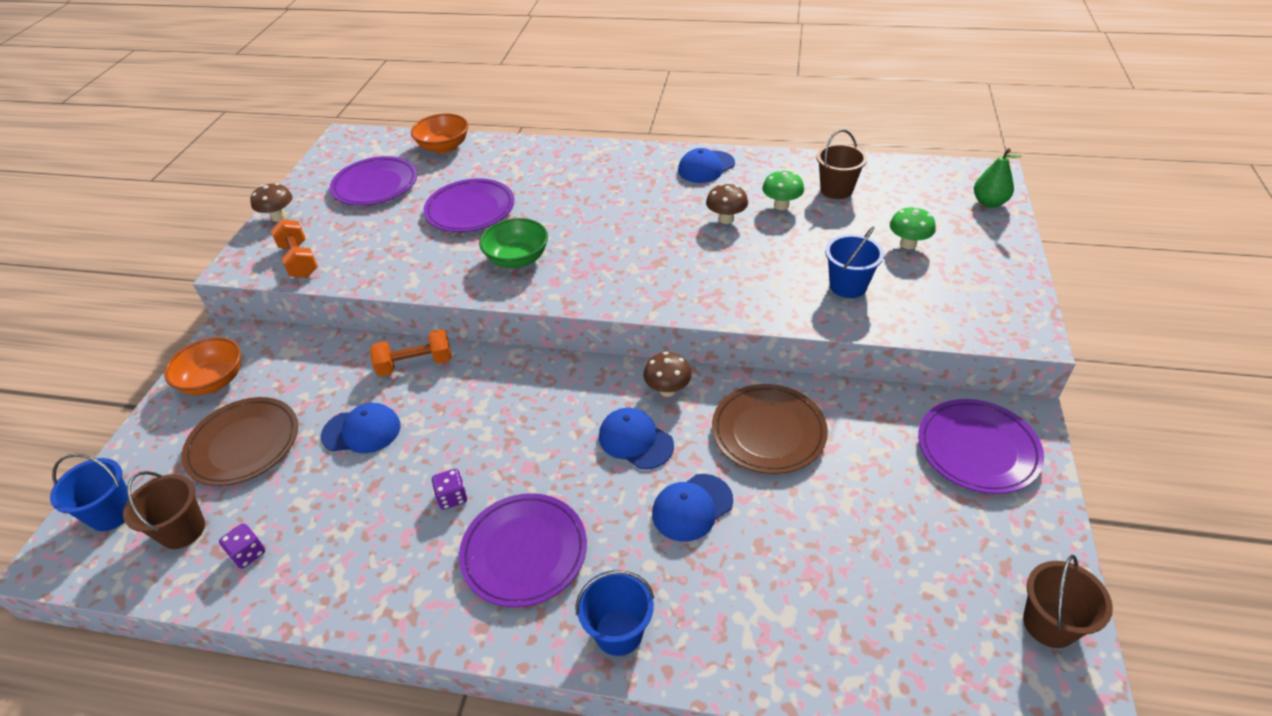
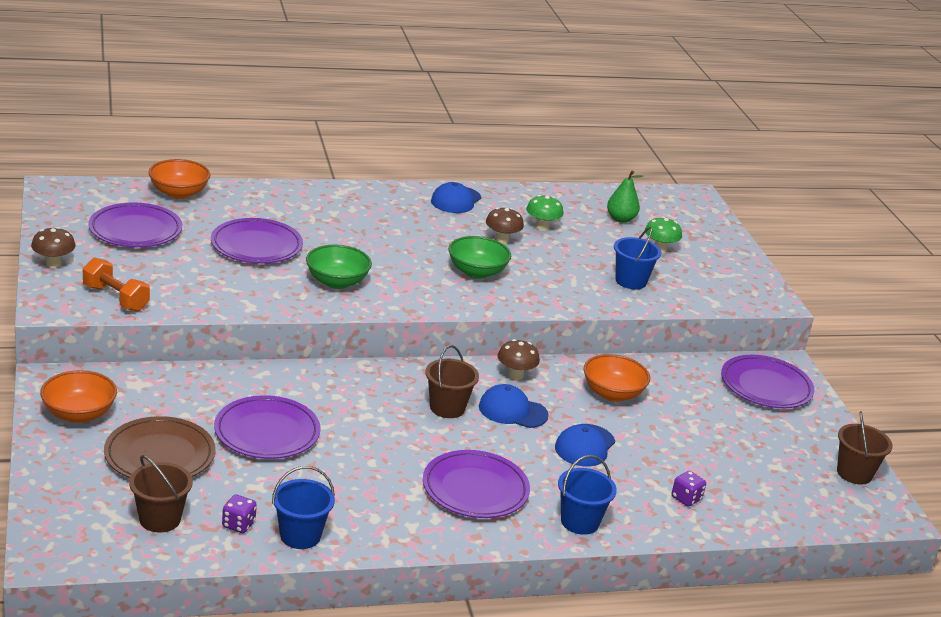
camera: 30 degrees left, 15 degrees down
blue bucket [50,454,128,531] -> blue bucket moved to [272,466,335,549]
blue cap [321,403,401,453] -> purple plate [214,395,321,459]
orange dumbbell [370,329,452,377] -> none
purple dice [432,469,467,510] -> purple dice moved to [672,471,706,507]
brown plate [712,384,828,474] -> orange bowl [584,354,650,402]
brown bucket [816,129,867,199] -> brown bucket moved to [425,345,479,418]
green pear [974,148,1021,208] -> green pear moved to [607,170,644,223]
none -> green bowl [448,236,511,279]

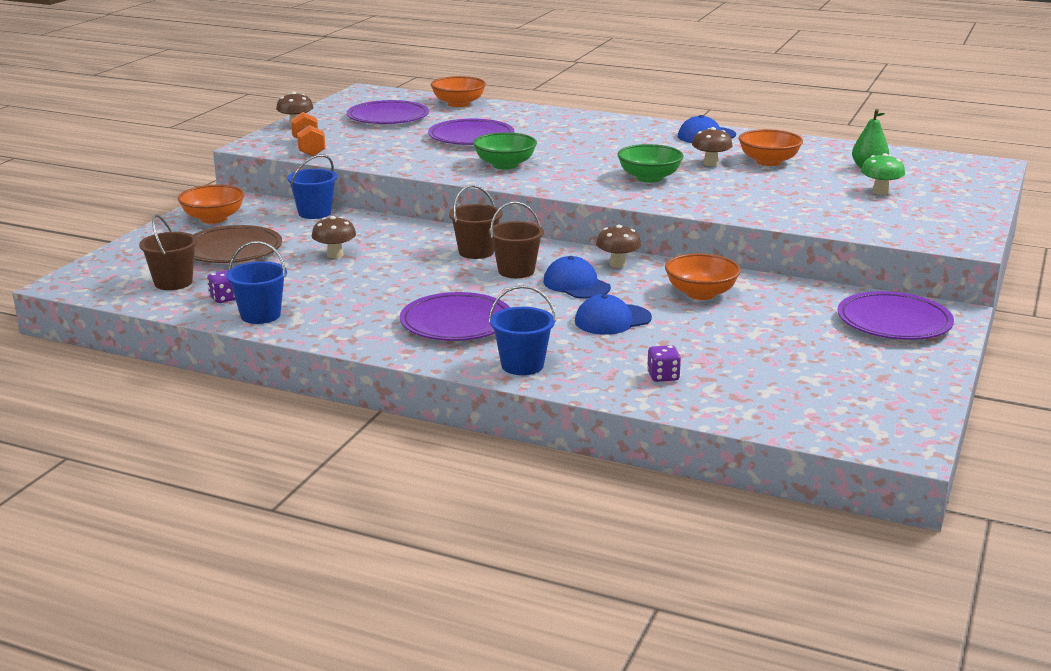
camera: 40 degrees right, 5 degrees down
purple plate [214,395,321,459] -> brown mushroom [312,216,356,258]
green mushroom [526,195,563,231] -> orange bowl [738,129,803,166]
blue bucket [614,227,661,289] -> blue bucket moved to [287,154,337,219]
brown bucket [837,411,893,485] -> brown bucket moved to [449,185,503,259]

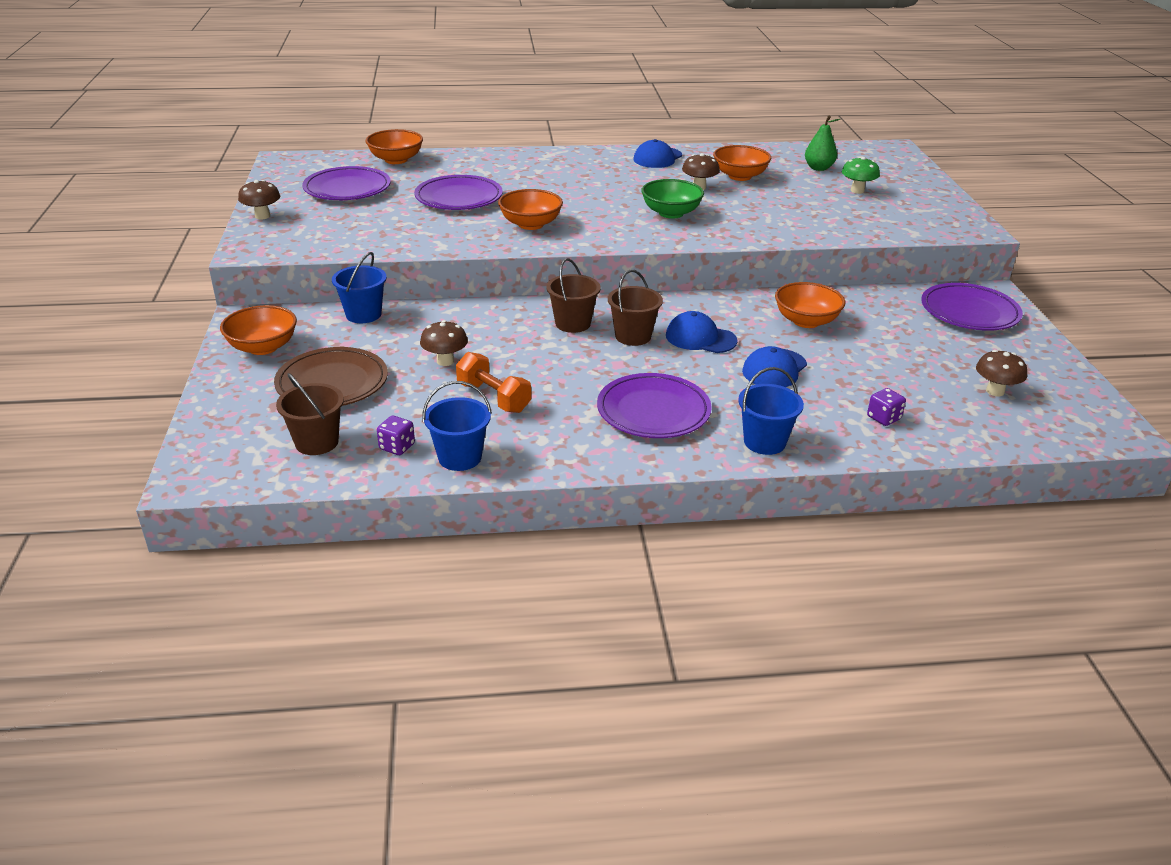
camera: 30 degrees left, 10 degrees up
orange dumbbell [291,112,326,157] -> orange dumbbell moved to [456,352,531,413]
green bowl [473,132,537,169] -> orange bowl [498,189,563,230]
brown mushroom [596,225,641,268] -> brown mushroom moved to [976,350,1027,396]

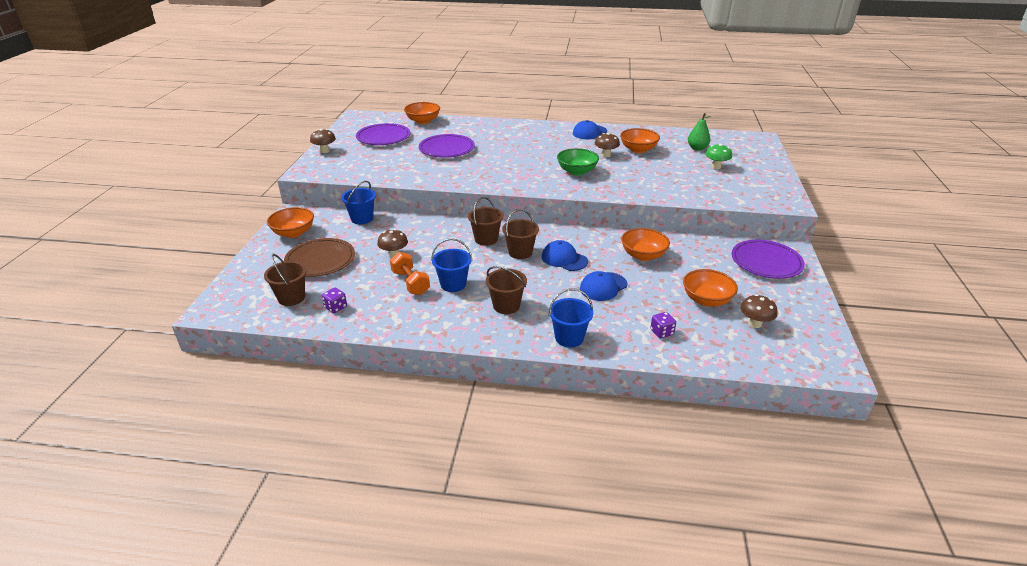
camera: 15 degrees right, 0 degrees up
blue bucket [423,381,492,471] -> blue bucket moved to [431,238,472,292]
orange bowl [498,189,563,230] -> orange bowl moved to [683,269,738,307]
purple plate [597,373,712,438] -> brown bucket [486,266,527,314]

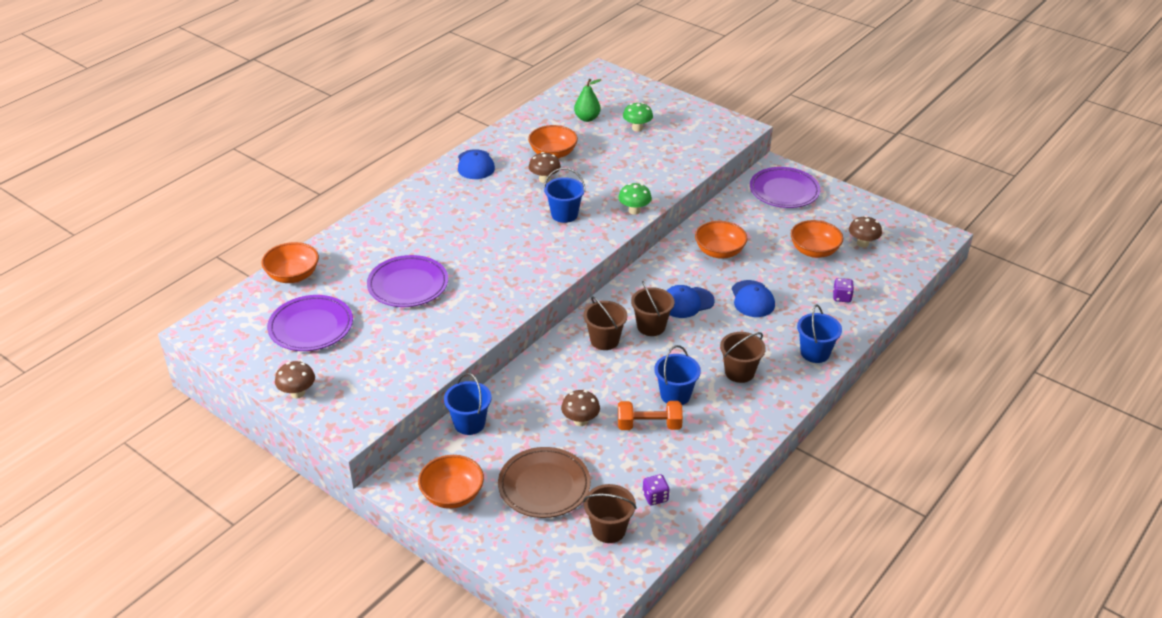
camera: 60 degrees left, 5 degrees up
green bowl [557,148,599,175] -> blue bucket [544,168,585,223]
none -> green mushroom [618,183,652,215]

